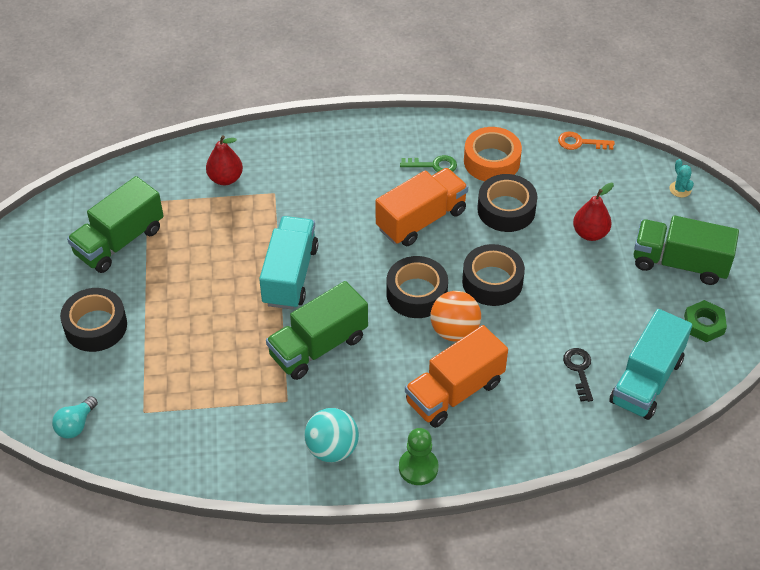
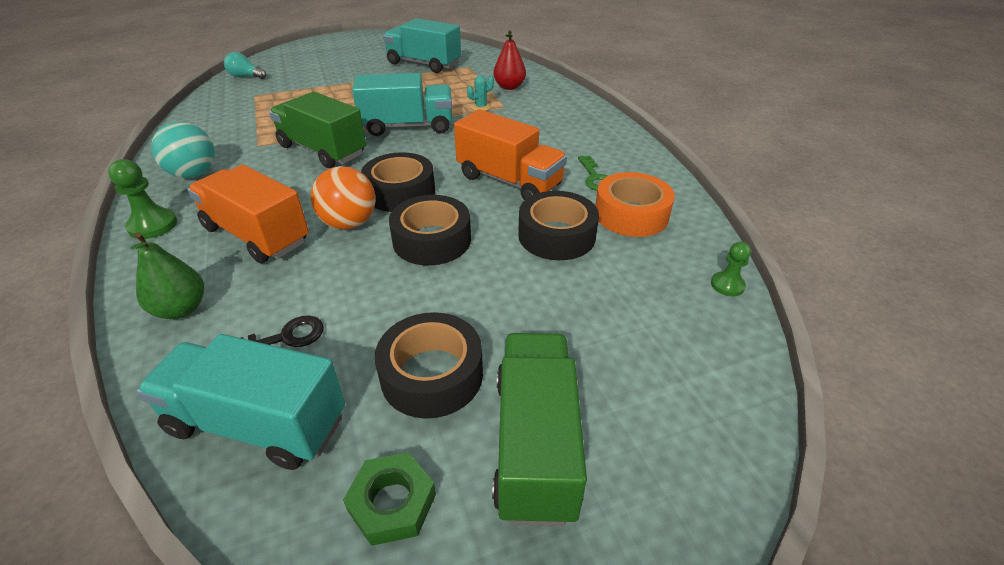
camera: 75 degrees right, 10 degrees down
black tape [60,288,127,352] -> black tape moved to [375,312,483,419]
green truck [67,176,164,273] -> turquoise truck [383,18,461,73]
orange key [558,131,615,150] -> green pawn [711,242,751,296]
red pear [573,183,614,241] -> none
turquoise cactus [669,159,694,197] -> turquoise cactus moved to [467,76,494,111]
none -> green pear [130,232,204,319]

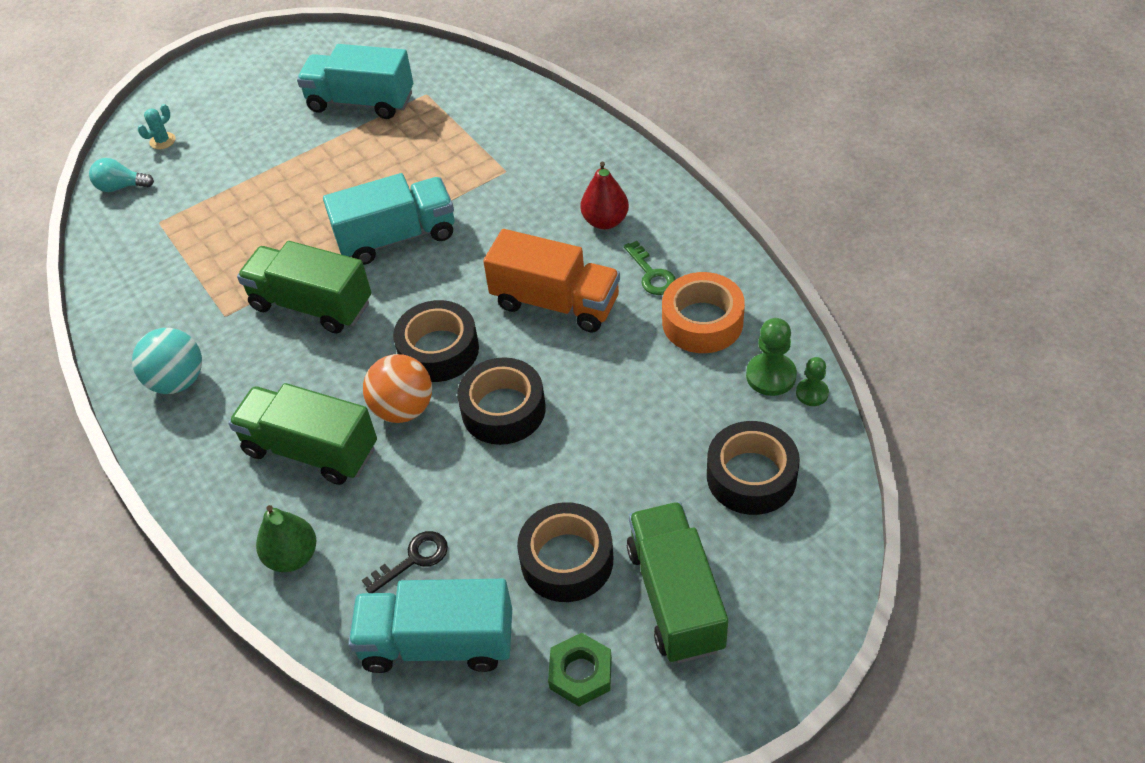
camera: 10 degrees left, 10 degrees up
green pawn [108,159,177,239] -> green pawn moved to [746,318,797,396]
orange truck [187,164,309,263] -> green truck [228,383,377,485]
turquoise cactus [467,76,494,111] -> turquoise cactus moved to [138,104,175,149]
red pear [493,30,526,90] -> red pear moved to [580,162,629,229]
black tape [518,191,599,260] -> black tape moved to [707,421,800,515]

